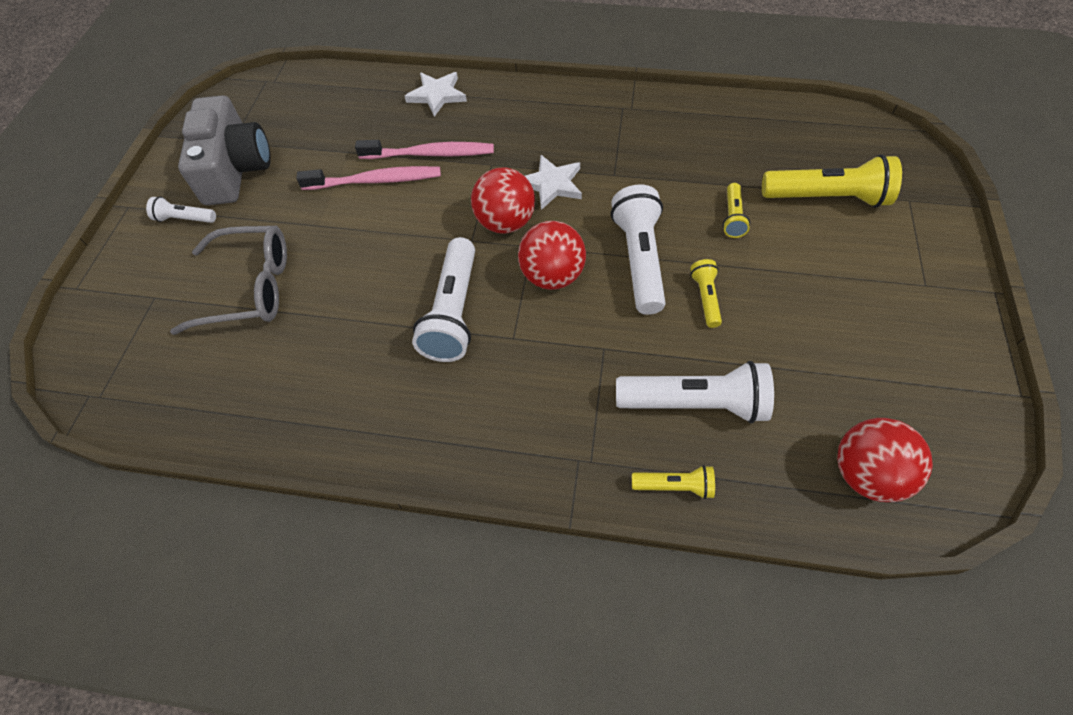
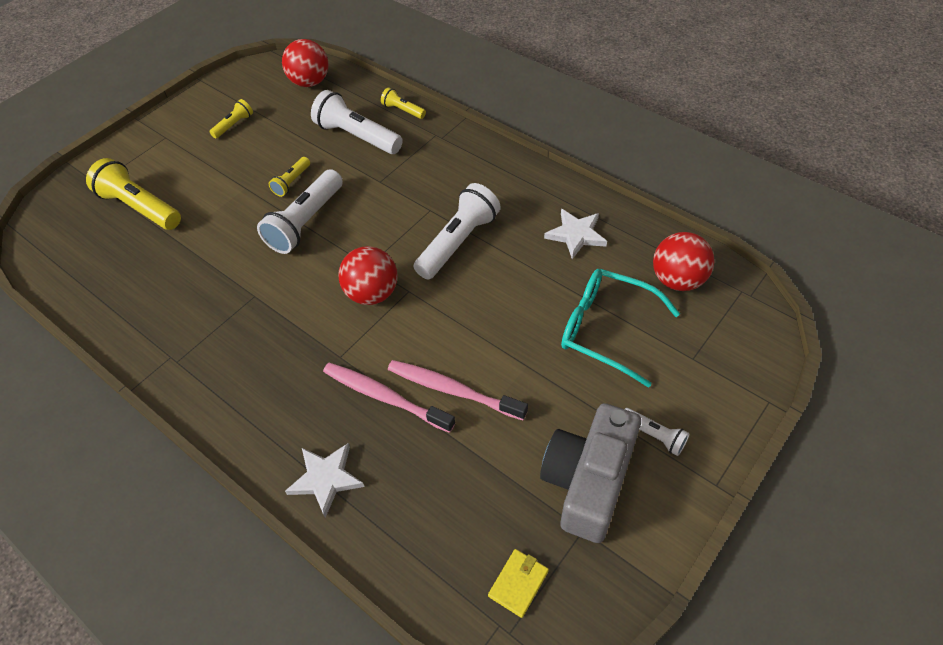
camera: 150 degrees left, 5 degrees down
grey glasses [170,226,287,335] -> turquoise glasses [561,269,680,388]
red ball [518,221,586,290] -> red ball moved to [653,232,714,291]
white star [525,155,582,210] -> white star moved to [544,209,607,259]
yellow flashlight [723,183,750,238] -> yellow flashlight moved to [209,99,253,139]
none -> yellow wallet [488,549,549,618]

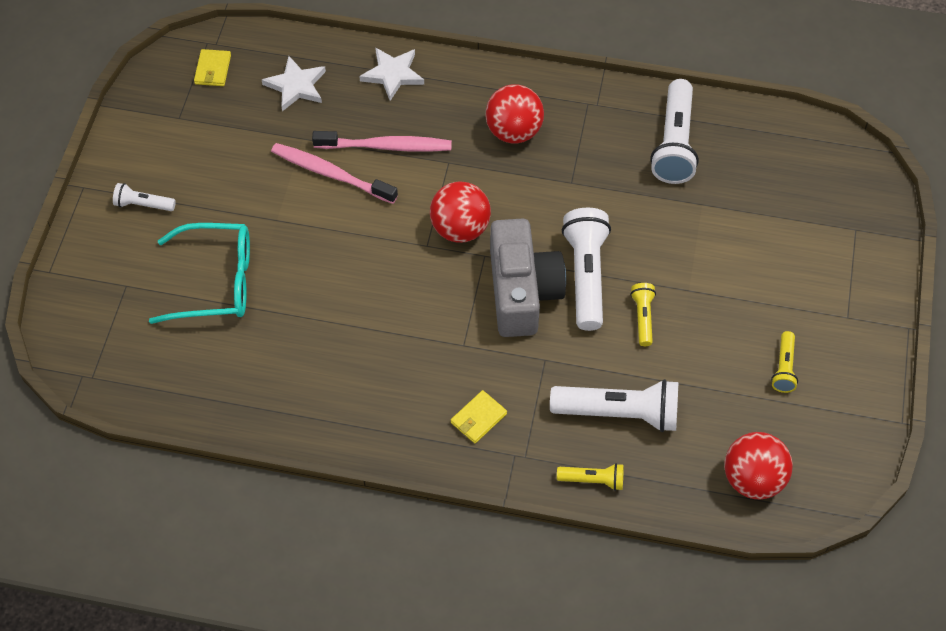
camera: 150 degrees right, 5 degrees up
yellow flashlight [86,158,181,230] -> none
pink toothbrush [388,360,528,420] -> pink toothbrush turned 150 degrees counterclockwise [271,143,398,204]
white flashlight [414,183,501,279] -> white flashlight moved to [650,79,699,184]
grey camera [540,403,641,543] -> grey camera moved to [490,218,566,337]
white star [544,209,607,259] -> white star moved to [262,56,326,111]
red ball [653,232,714,291] -> red ball moved to [486,84,544,143]
none -> yellow wallet [451,390,507,443]

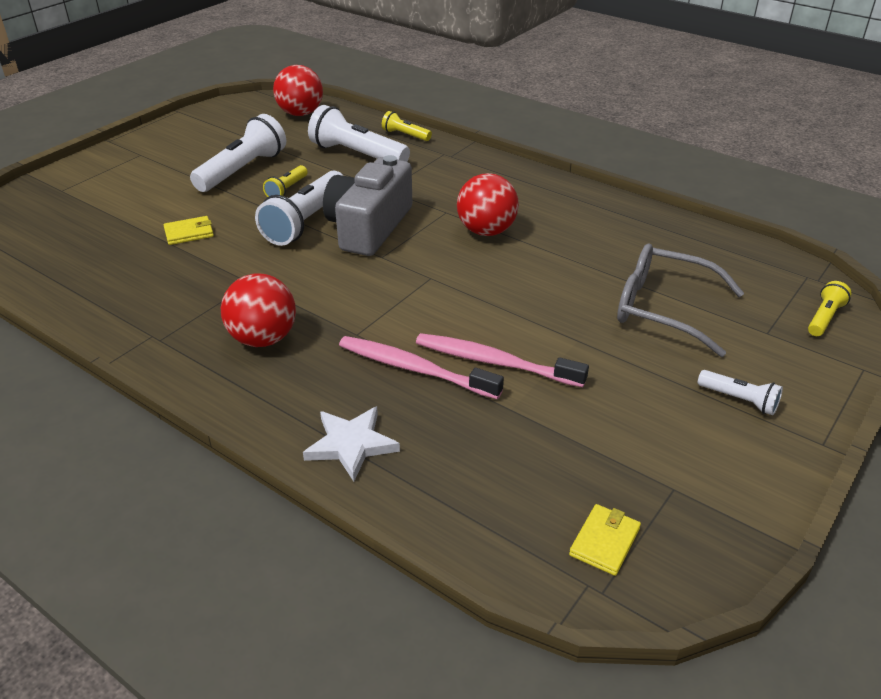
camera: 155 degrees left, 20 degrees down
turquoise glasses [149,223,250,324] -> grey glasses [617,244,744,357]
white star [262,56,326,111] -> none
pink toothbrush [271,143,398,204] -> pink toothbrush turned 150 degrees clockwise [416,333,589,387]
red ball [430,181,491,243] -> red ball moved to [457,173,519,236]
yellow wallet [451,390,507,443] -> yellow wallet moved to [164,216,214,245]
white flashlight [650,79,699,184] -> white flashlight moved to [190,114,286,192]
yellow flashlight [771,331,798,393] -> yellow flashlight moved to [808,281,851,336]

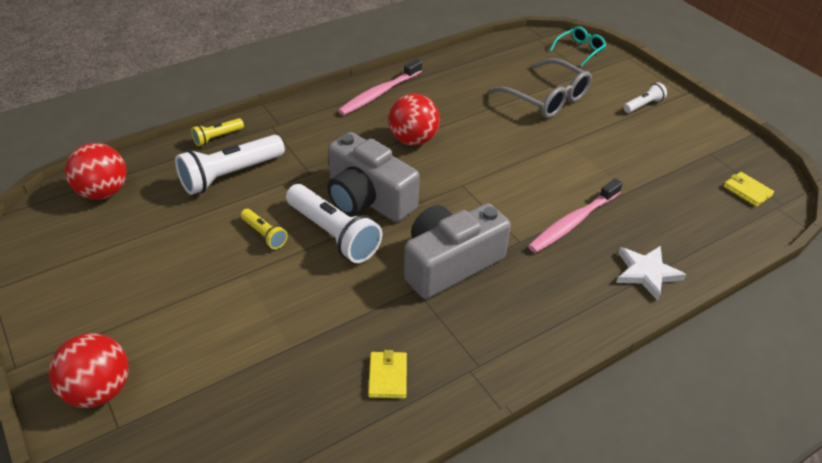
camera: 70 degrees left, 5 degrees up
yellow wallet [164,216,214,245] -> yellow wallet moved to [368,350,407,398]
white flashlight [190,114,286,192] -> none
red ball [221,274,296,347] -> red ball moved to [49,333,129,408]
pink toothbrush [416,333,589,387] -> pink toothbrush moved to [338,59,422,115]
grey glasses [617,244,744,357] -> grey glasses turned 90 degrees counterclockwise [488,59,592,118]
yellow flashlight [808,281,851,336] -> turquoise glasses [550,26,606,67]
none -> grey camera [404,203,511,299]

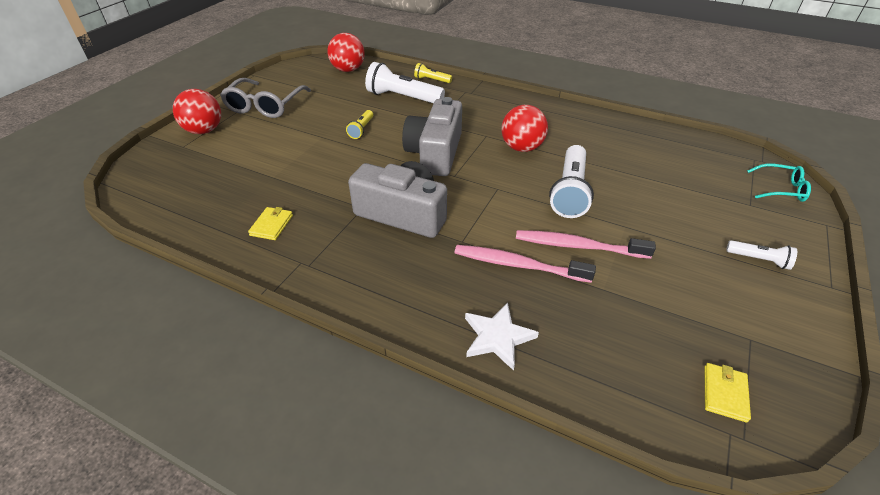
camera: 60 degrees right, 0 degrees up
white flashlight [286,184,382,263] -> white flashlight moved to [549,145,594,218]
pink toothbrush [338,59,422,115] -> pink toothbrush moved to [516,230,656,259]
yellow wallet [368,350,407,398] -> yellow wallet turned 45 degrees counterclockwise [248,207,293,240]
grey glasses [488,59,592,118] -> grey glasses moved to [220,78,311,118]

